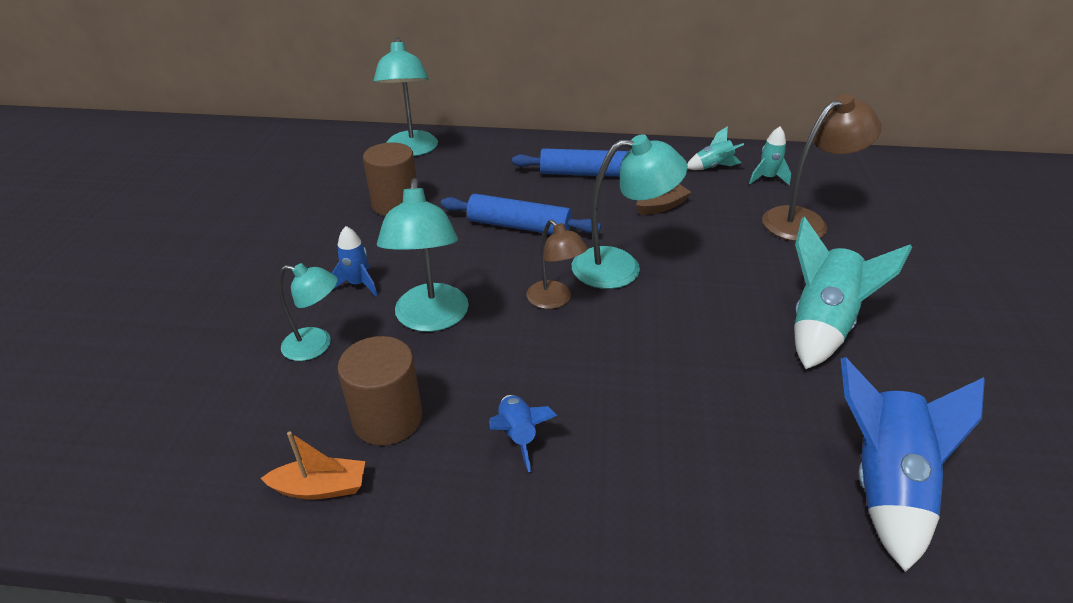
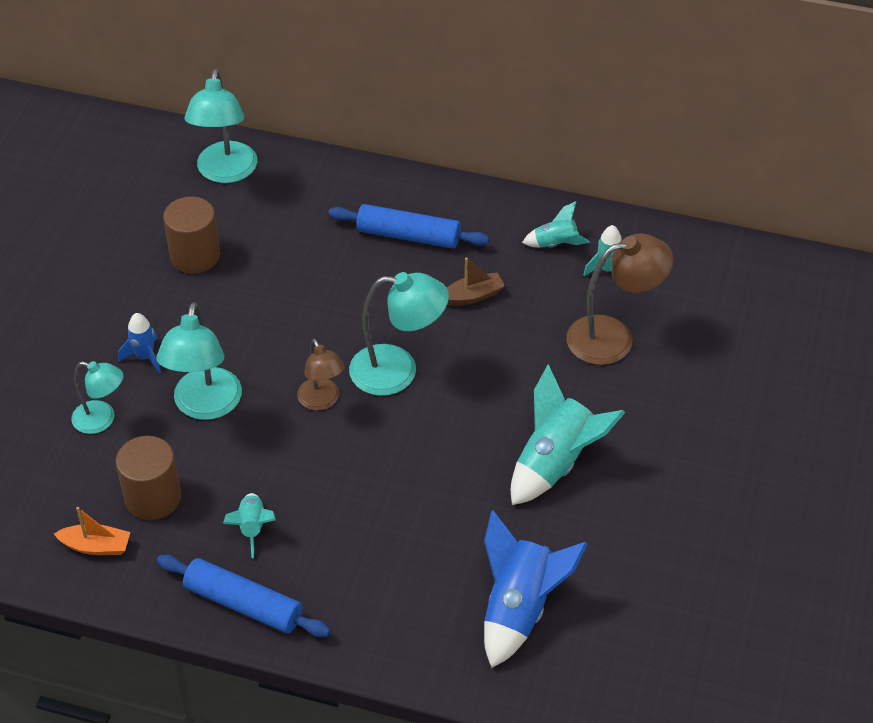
camera: 10 degrees right, 10 degrees up
blue rolling pin [441,194,601,234] -> blue rolling pin moved to [157,555,331,638]
blue rocket [489,395,557,472] -> turquoise rocket [223,493,276,558]

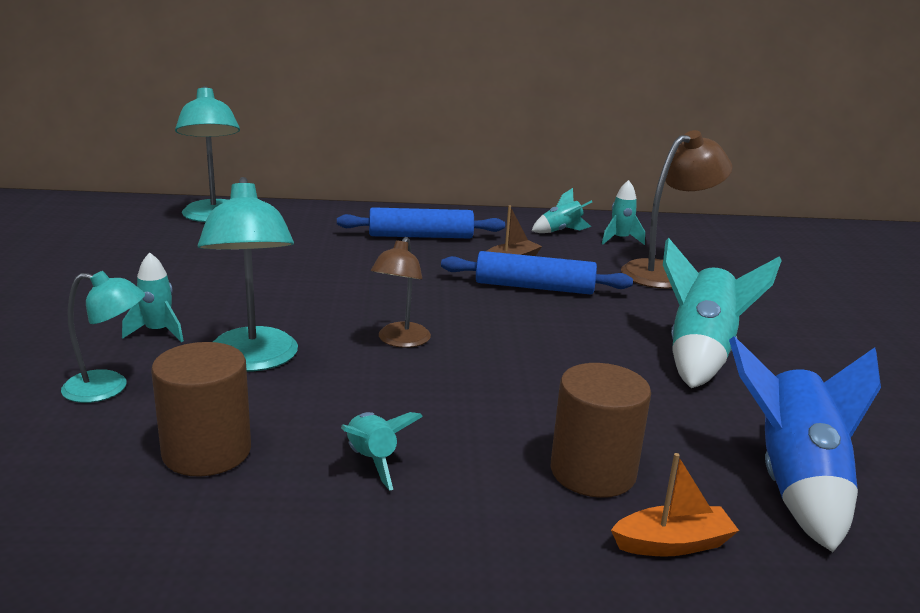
camera: 20 degrees left, 25 degrees down
orange boat [54,507,130,555] -> orange boat moved to [611,453,739,557]
blue rocket [118,313,161,374] -> turquoise rocket [122,252,184,342]
blue rolling pin [157,555,331,638] -> blue rolling pin moved to [441,251,633,294]
brown cylinder [163,197,220,274] -> brown cylinder moved to [551,363,651,498]
brown lamp [297,339,345,411] -> brown lamp turned 60 degrees clockwise [371,237,431,348]
turquoise lamp [349,272,449,396] -> none

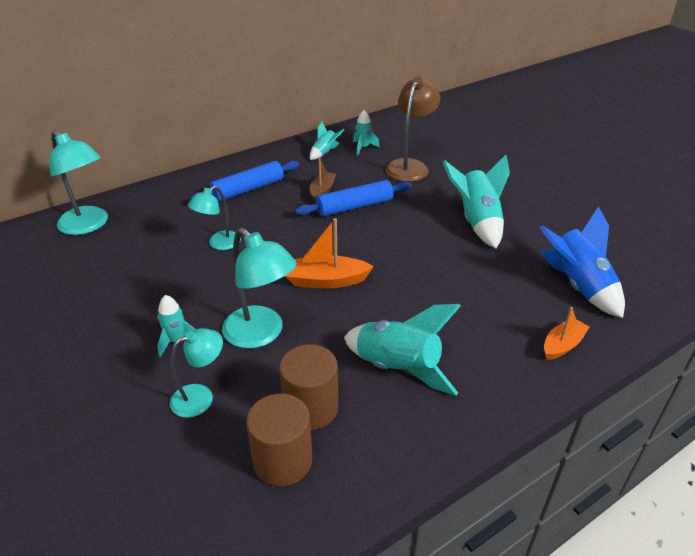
camera: 30 degrees left, 15 degrees up
turquoise rocket [341,412,423,491] -> turquoise rocket [344,304,461,395], size x1.90
brown lamp [371,237,431,348] -> orange boat [285,218,374,288]
brown cylinder [551,363,651,498] -> brown cylinder moved to [246,394,312,486]
none -> turquoise lamp [188,186,241,250]

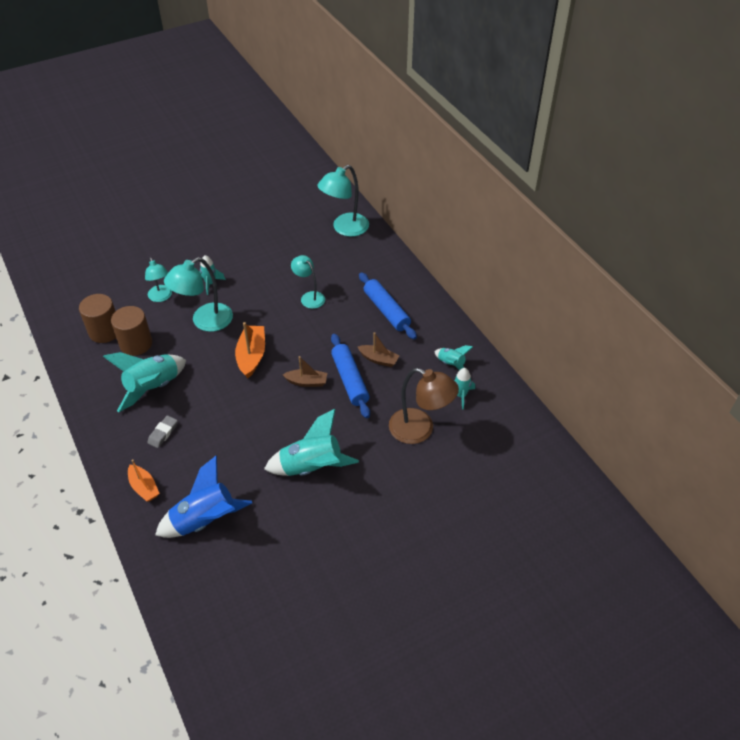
camera: 95 degrees right, 10 degrees up
none -> grey eraser [147,415,178,448]
none -> brown boat [283,356,327,387]

